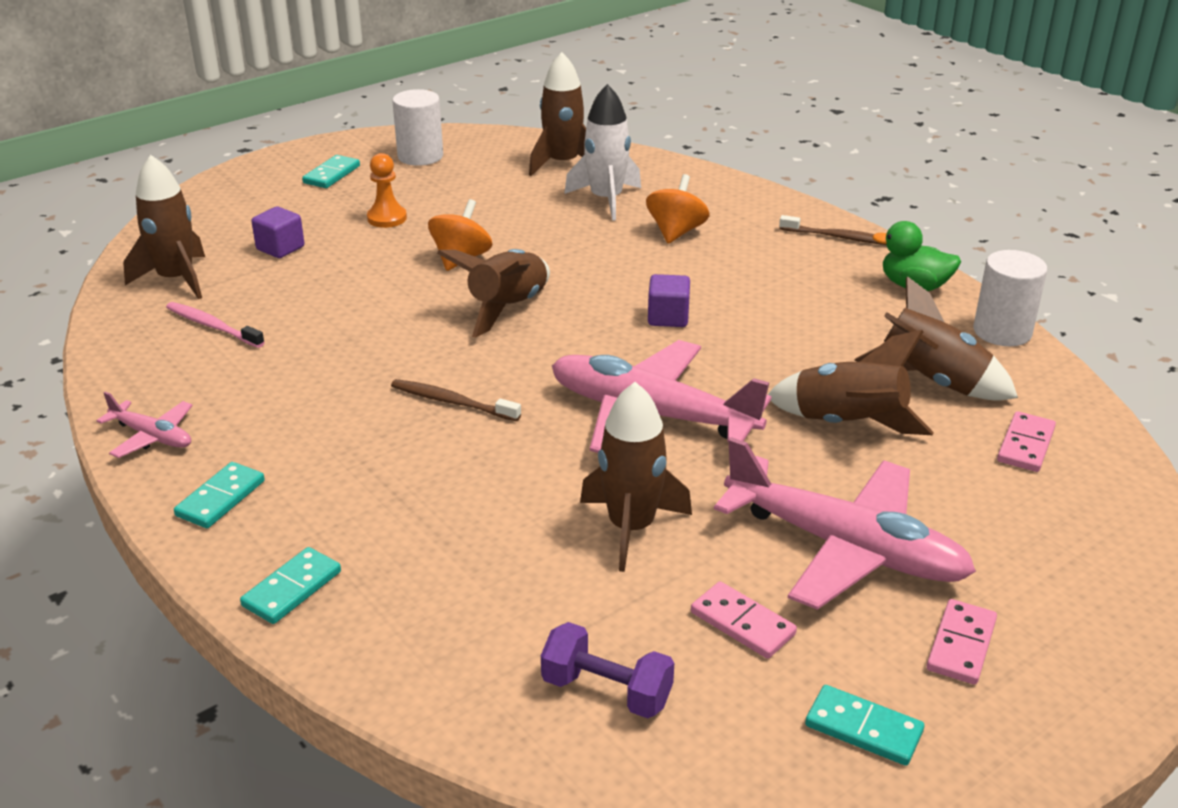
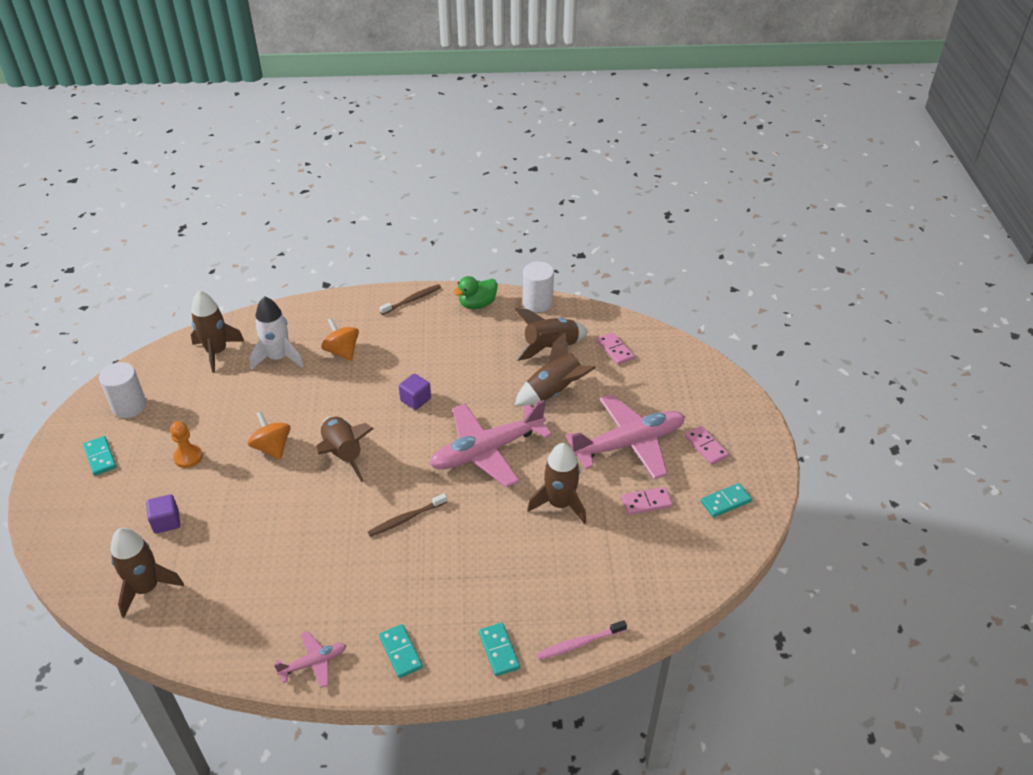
camera: 55 degrees left, 10 degrees up
pink toothbrush [166,302,265,348] -> pink toothbrush moved to [537,620,627,660]
purple dumbbell [541,622,674,718] -> none

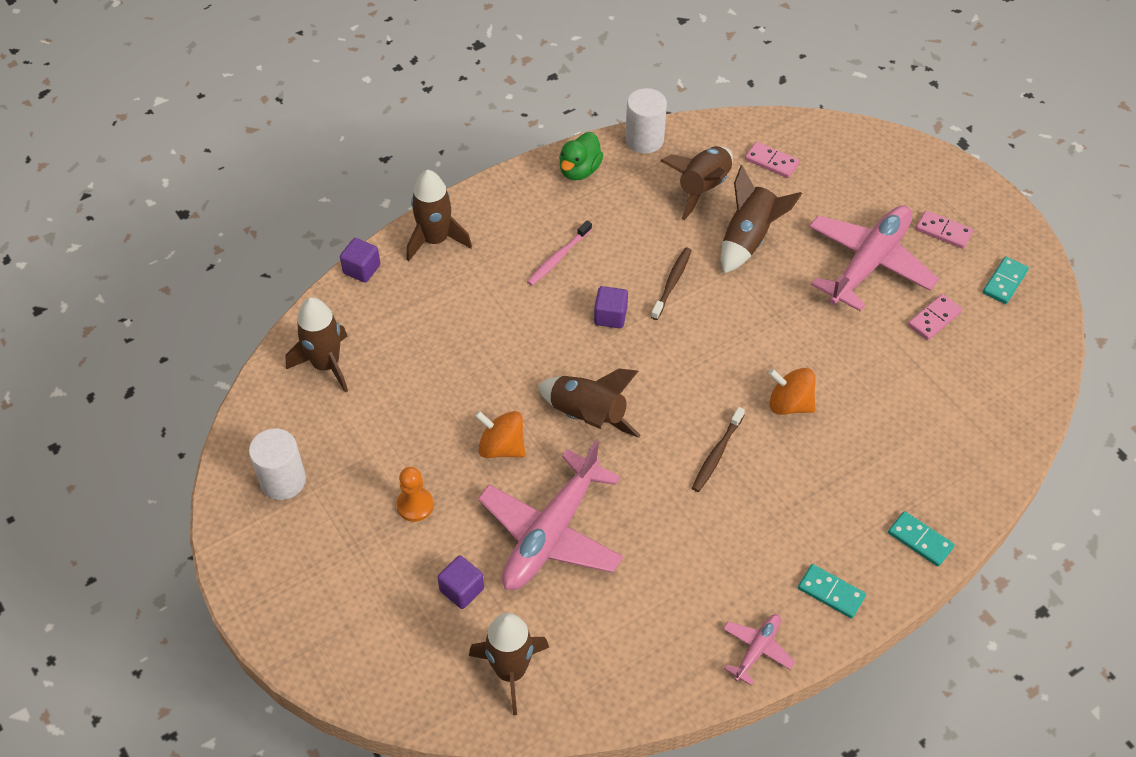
camera: 30 degrees left, 10 degrees up
turquoise domino [83,436,116,476] -> none
white rocket [250,296,304,370] -> none
orange spinning top [321,318,359,361] -> orange spinning top moved to [769,368,816,415]
brown toothbrush [379,284,441,315] -> brown toothbrush moved to [651,247,692,320]
pink plane [430,400,552,488] -> pink plane moved to [478,440,623,590]
brown rocket [527,443,586,524] -> brown rocket moved to [407,170,472,262]
pink toothbrush [537,620,627,660] -> pink toothbrush moved to [527,221,592,286]
none -> purple cube [340,238,380,282]

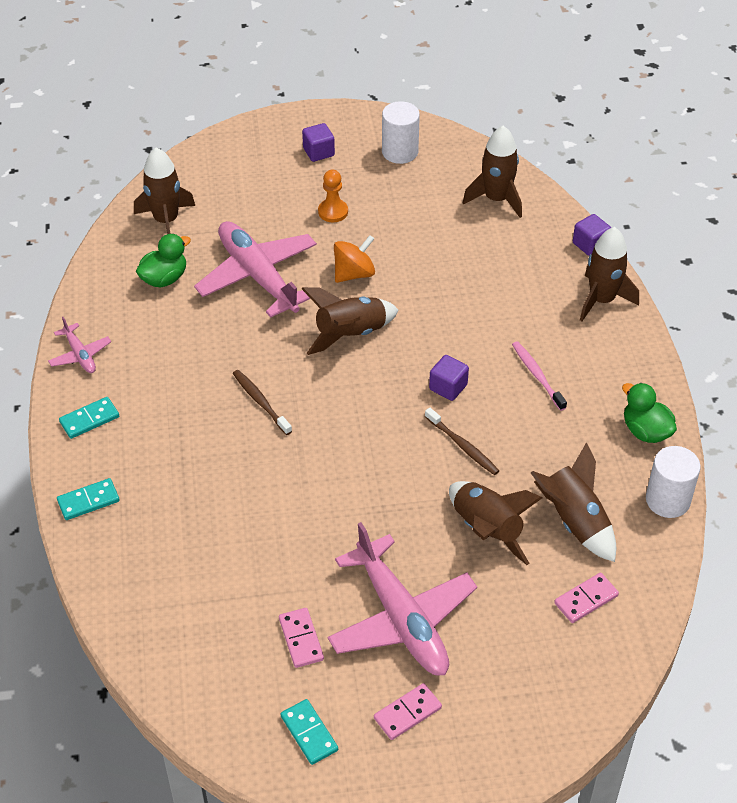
camera: 115 degrees right, 5 degrees down
purple cube [437,555,484,609] -> purple cube moved to [302,123,335,162]
orange spinning top [769,368,816,415] -> none
none -> green duck [136,234,191,287]

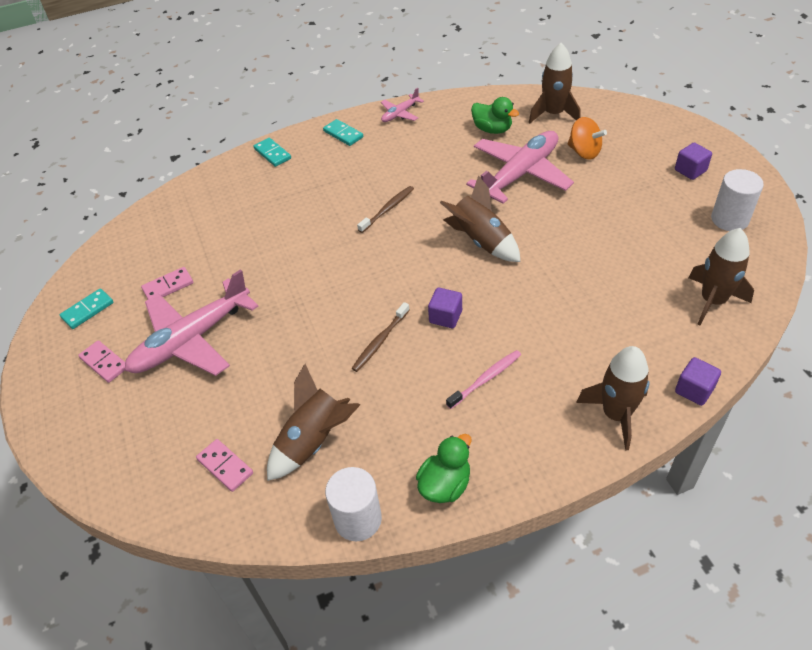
camera: 80 degrees right, 0 degrees up
orange pawn [318,170,348,222] -> none
orange spinning top [334,235,375,283] -> orange spinning top moved to [568,117,607,159]
brown rocket [449,481,543,565] -> none

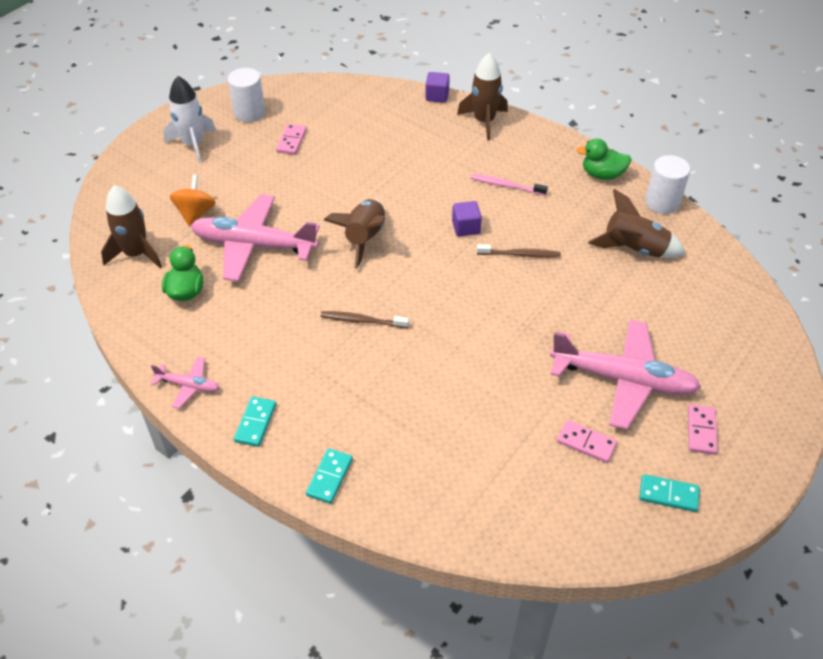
camera: 125 degrees left, 0 degrees up
pink domino [196,439,253,492] -> pink domino moved to [276,124,307,155]
purple cube [675,143,712,180] -> white rocket [163,76,216,163]
brown rocket [688,228,754,326] -> none

